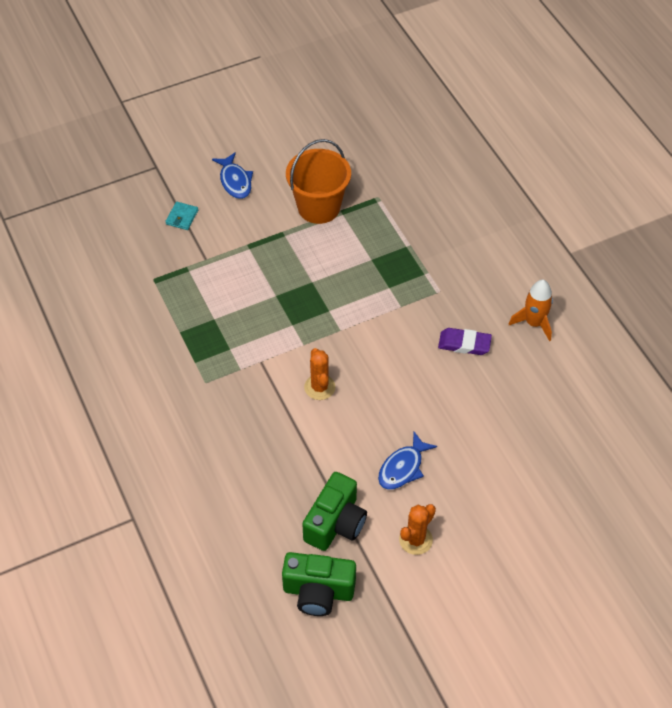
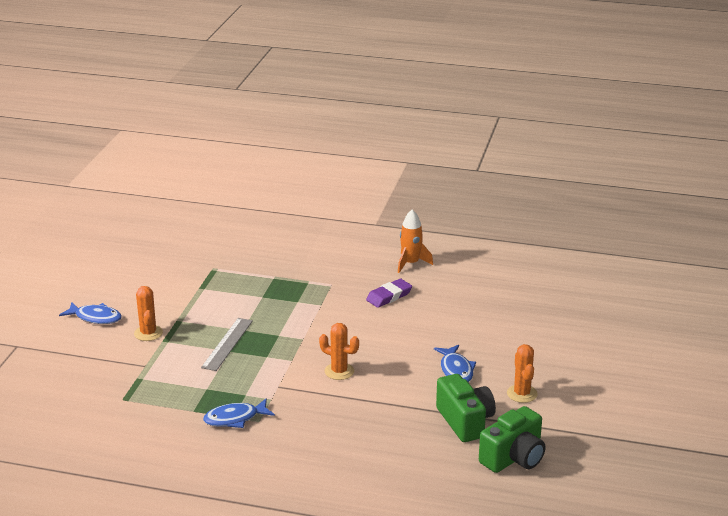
camera: 50 degrees left, 25 degrees down
turquoise wallet [165,202,198,230] -> none
orange bucket [286,139,351,224] -> none
none -> orange cactus [134,286,163,341]
none -> grey ruler [201,318,253,371]
none -> blue fish [203,398,275,428]

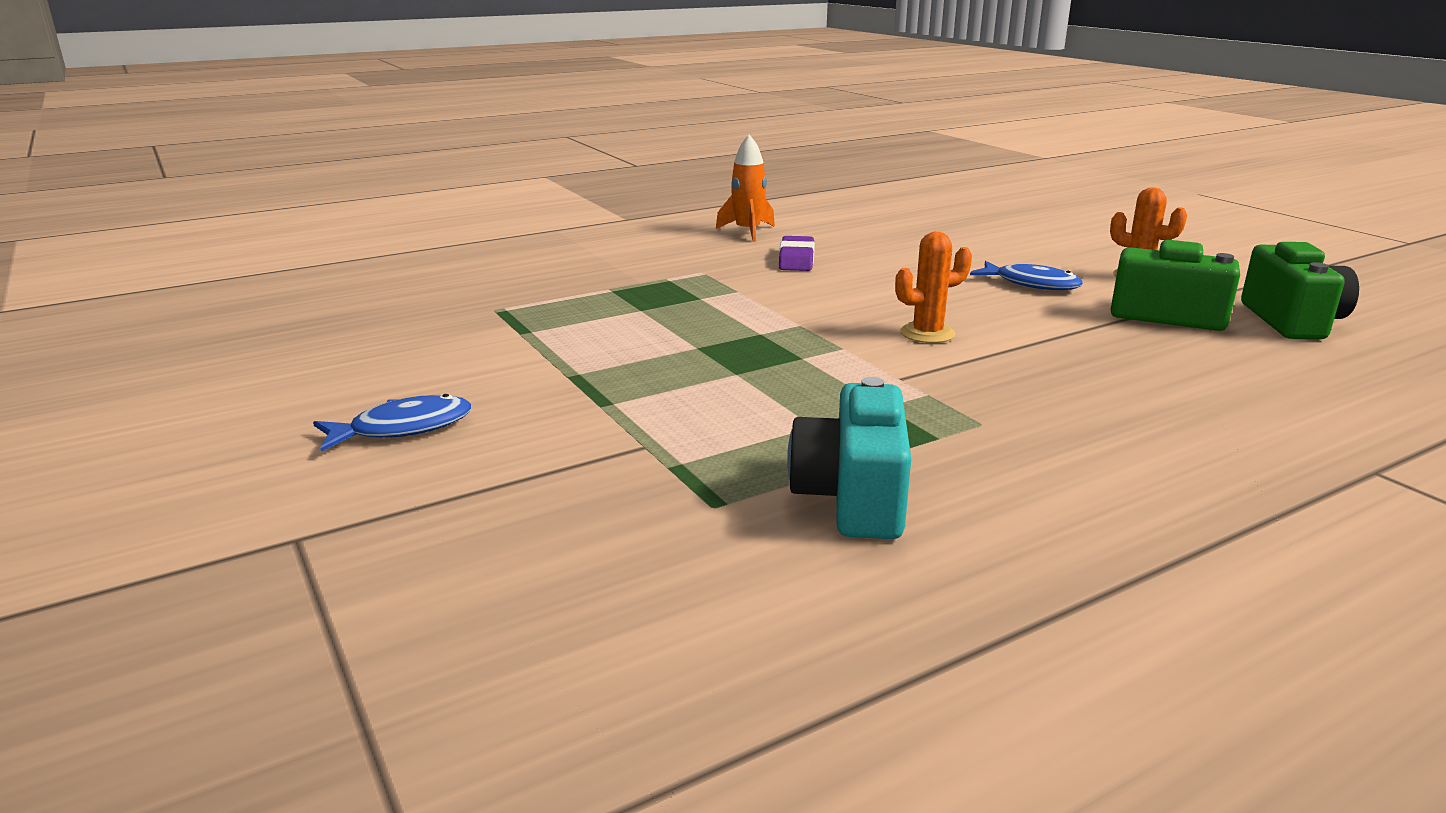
camera: 45 degrees left, 5 degrees down
orange cactus [134,286,163,341] -> none
grey ruler [201,318,253,371] -> none
blue fish [203,398,275,428] -> none
none -> turquoise camera [787,377,911,539]

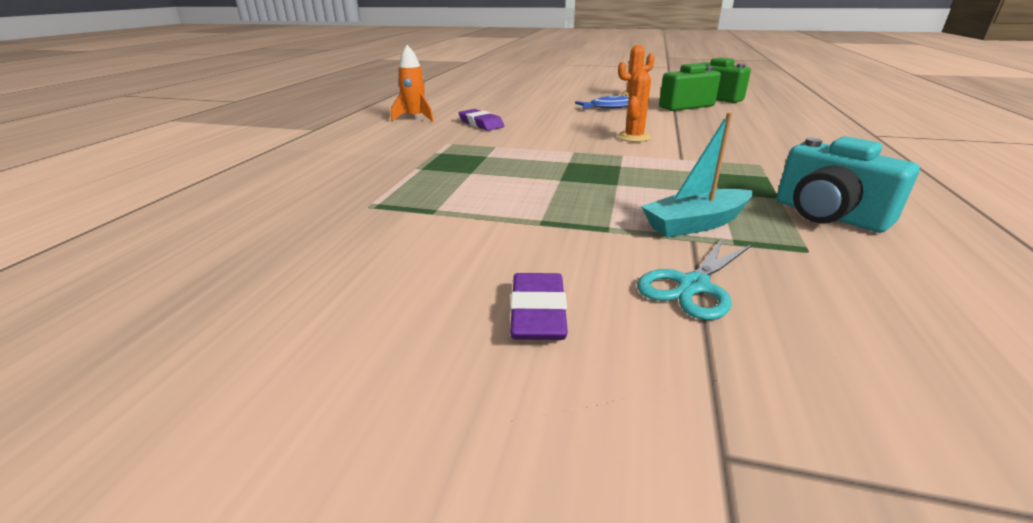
camera: 45 degrees left, 5 degrees up
blue fish [313,394,471,452] -> purple eraser [510,273,568,340]
none -> turquoise scissors [637,237,753,320]
none -> turquoise boat [641,112,753,238]

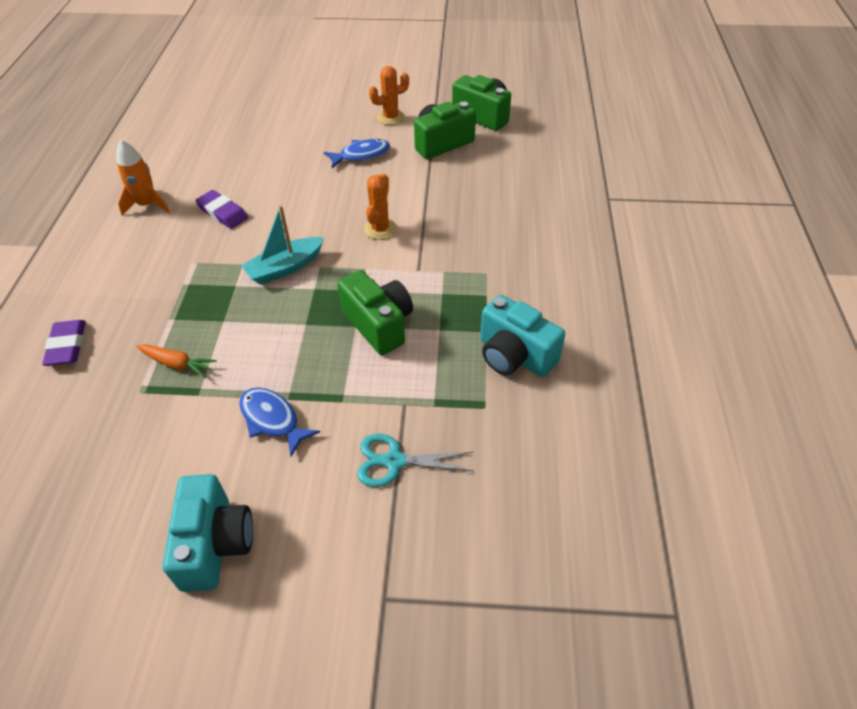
camera: 10 degrees left, 20 degrees up
purple eraser [510,273,568,340] -> purple eraser moved to [42,320,86,366]
turquoise scissors [637,237,753,320] -> turquoise scissors turned 60 degrees clockwise [357,434,473,487]
turquoise boat [641,112,753,238] -> turquoise boat moved to [241,205,324,285]
none -> orange carrot [136,344,217,378]
none -> turquoise camera [162,474,253,592]
none -> blue fish [239,388,320,457]
none -> green camera [337,270,413,355]

